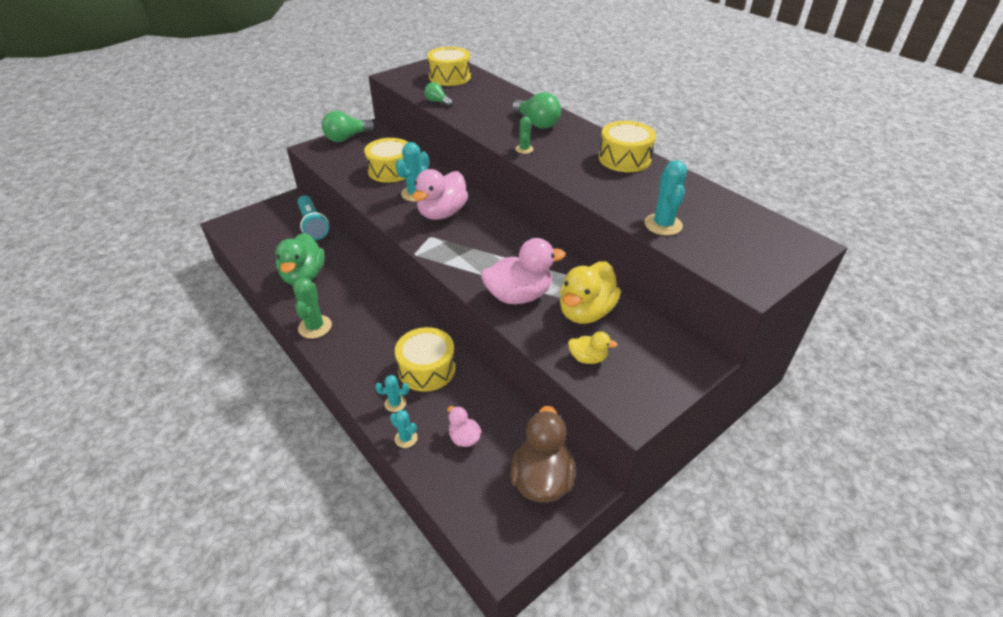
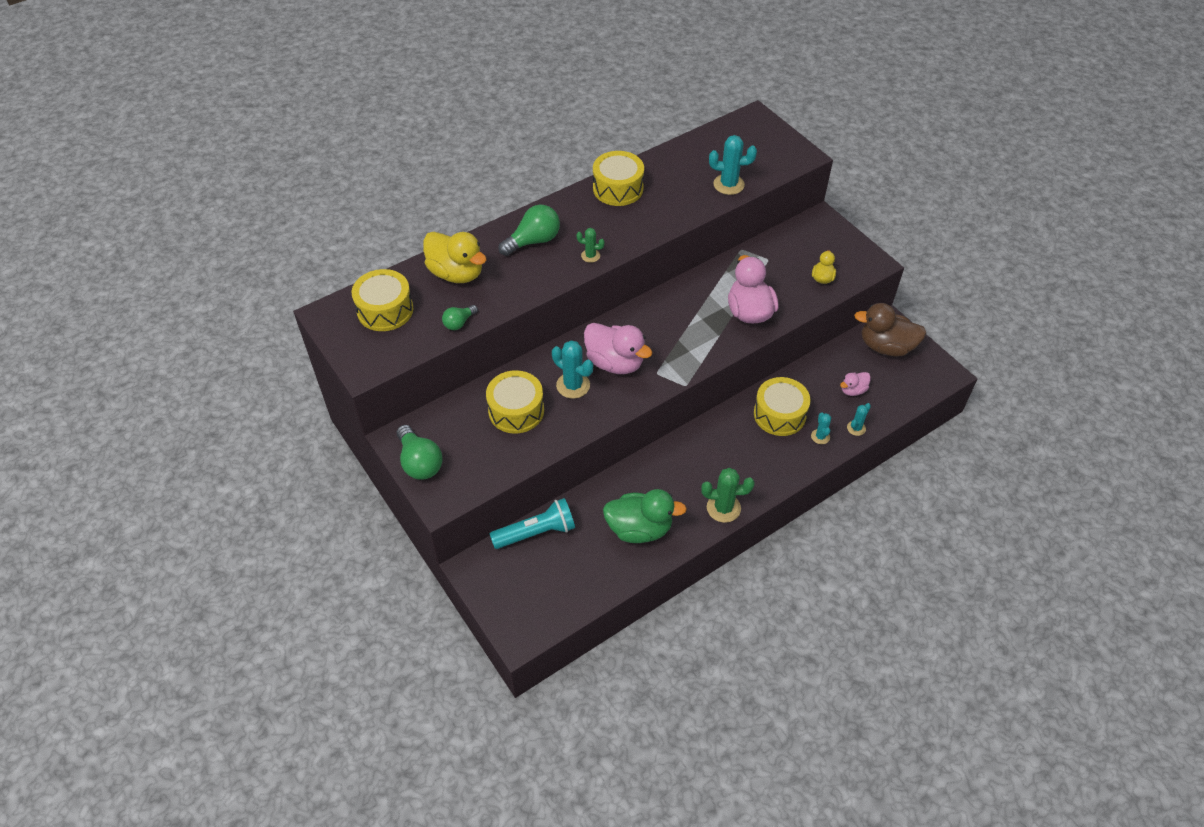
camera: 85 degrees left, 10 degrees up
yellow duck [560,261,621,324] -> yellow duck moved to [423,232,487,283]

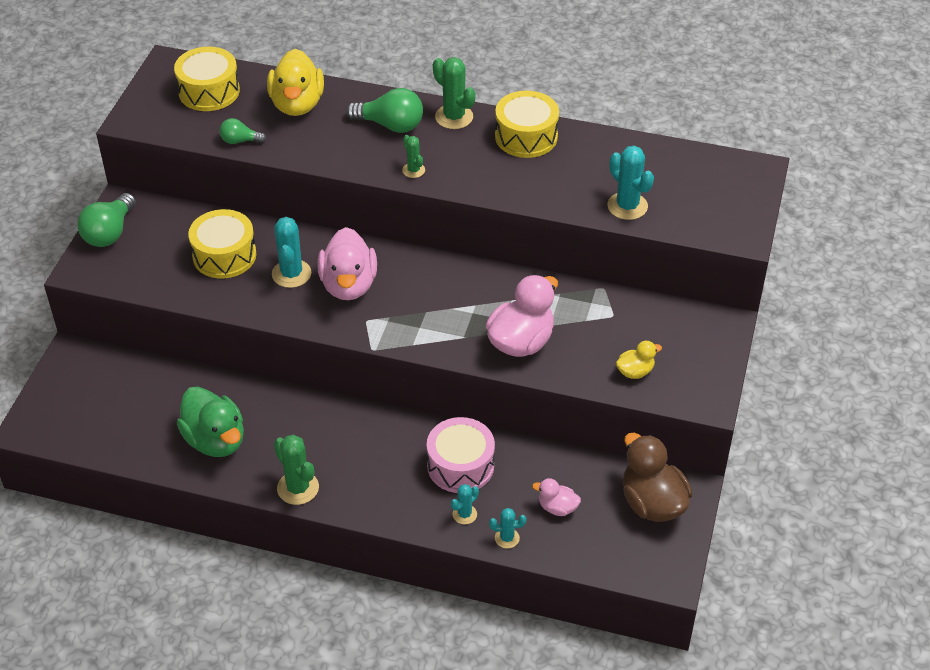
camera: 50 degrees right, 5 degrees down
turquoise flashlight [490,498,575,549] -> none
yellow drum [754,377,811,436] -> pink drum [427,417,495,493]
none -> green cactus [433,57,475,129]

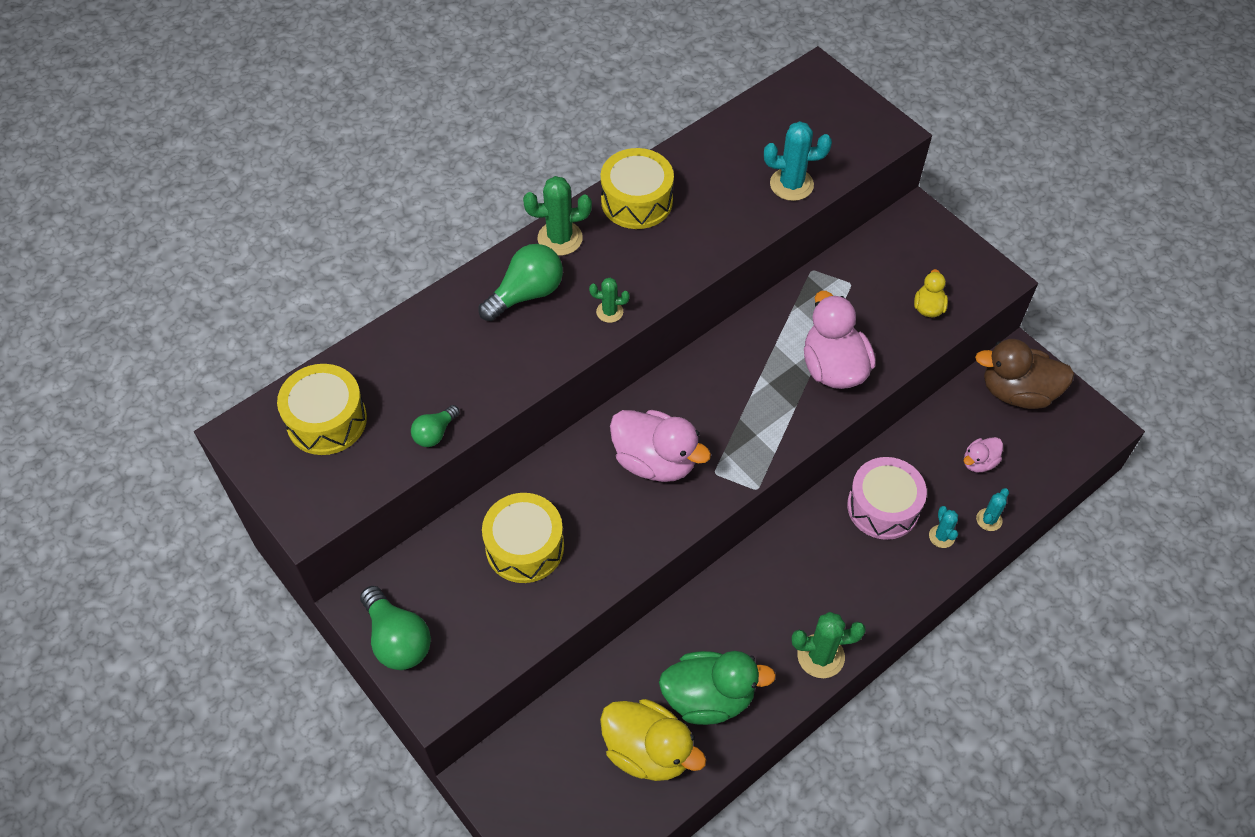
camera: 55 degrees left, 10 degrees up
yellow duck [267,49,324,116] -> yellow duck moved to [600,699,706,781]
turquoise cactus [272,217,311,288] -> none

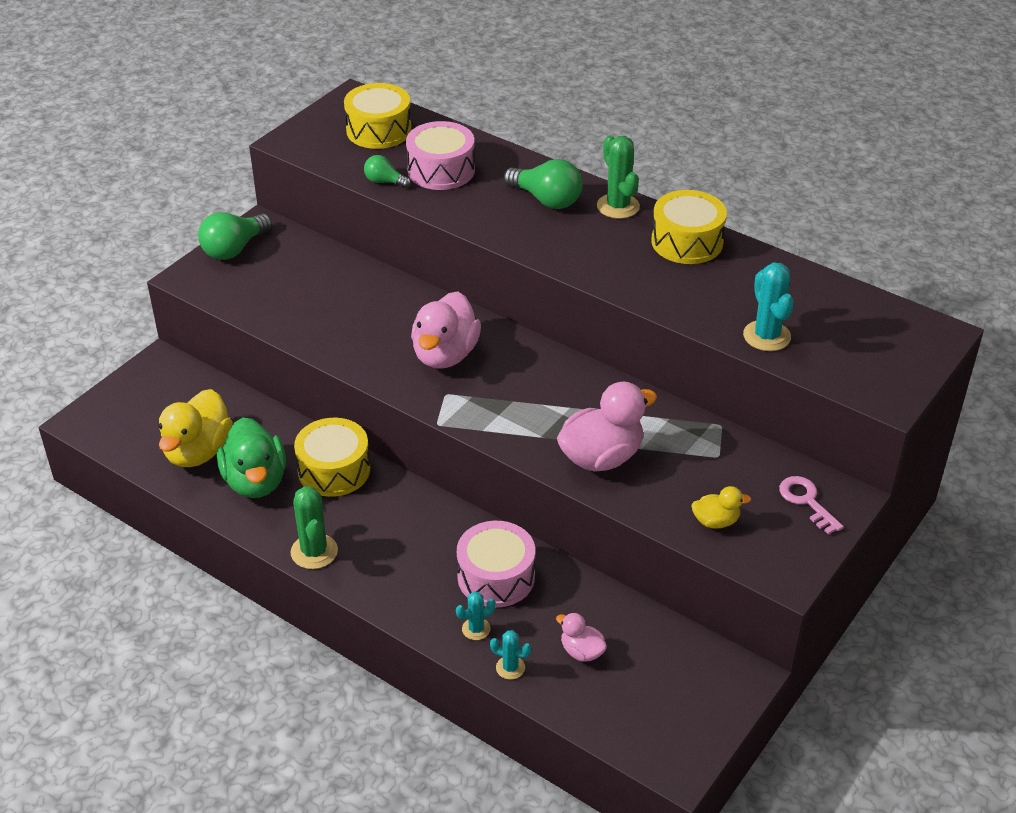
camera: 75 degrees right, 15 degrees down
yellow drum [482,493,564,583] -> yellow drum moved to [294,418,370,497]
green cactus [589,278,630,323] -> none
brown duck [975,339,1074,409] -> none
none -> pink drum [406,121,475,190]
none -> pink key [779,476,844,535]

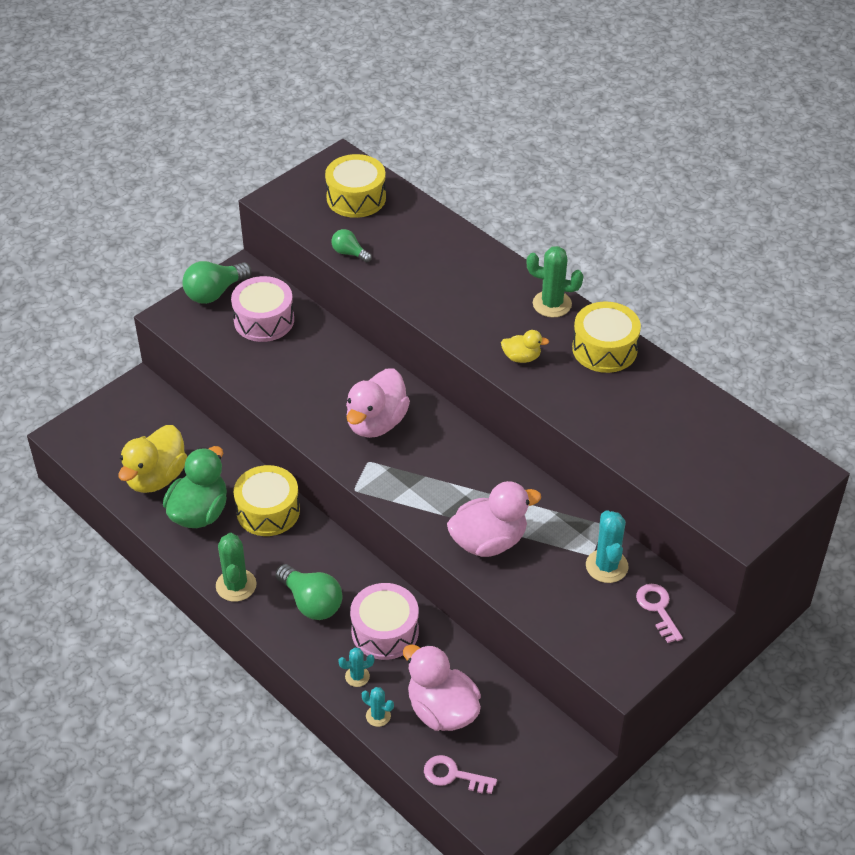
camera: 10 degrees right, 5 degrees up
green duck [217,417,286,498] -> green duck turned 150 degrees counterclockwise [163,446,227,528]
pink drum [406,121,475,190] -> pink drum moved to [231,276,294,342]
green light bulb [504,159,582,209] -> green light bulb moved to [275,564,342,620]
pink duck [556,613,607,662] -> pink duck [403,644,481,731], size x1.97
green cactus [597,135,640,219] -> green cactus turned 60 degrees counterclockwise [527,246,584,318]
yellow duck [691,486,751,528] -> yellow duck moved to [501,330,549,363]
turquoise cactus [743,262,794,351] -> turquoise cactus moved to [586,510,628,583]
none -> pink key [424,755,497,794]

